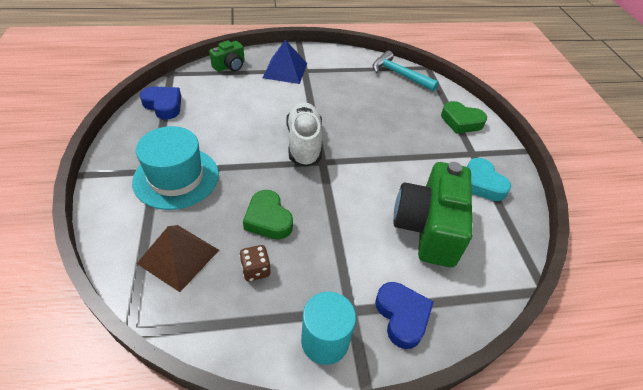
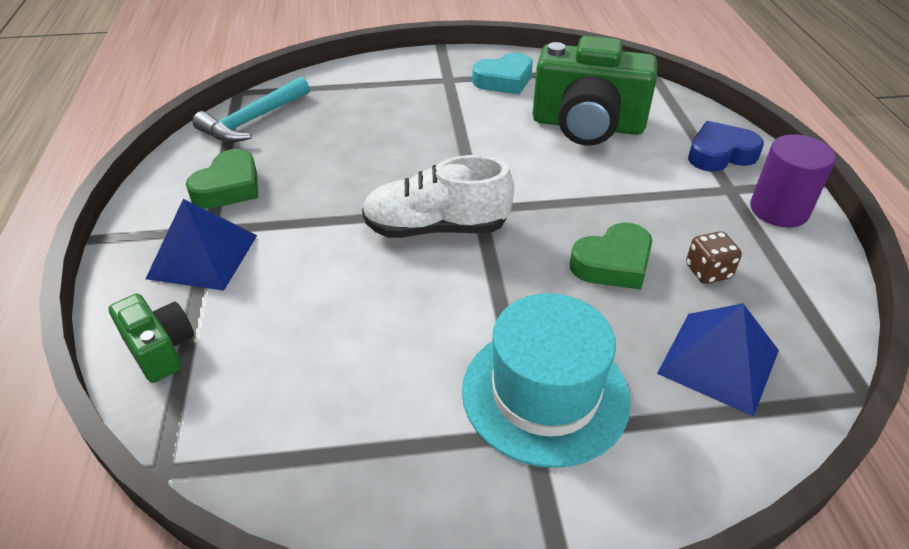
camera: 85 degrees left, 5 degrees down
brown pyramid [136,225,219,292] -> blue pyramid [657,303,779,417]
blue heart [140,86,181,120] -> none
turquoise cylinder [301,292,356,365] -> purple cylinder [750,134,836,227]
green heart [441,101,487,134] -> green heart moved to [186,149,258,209]

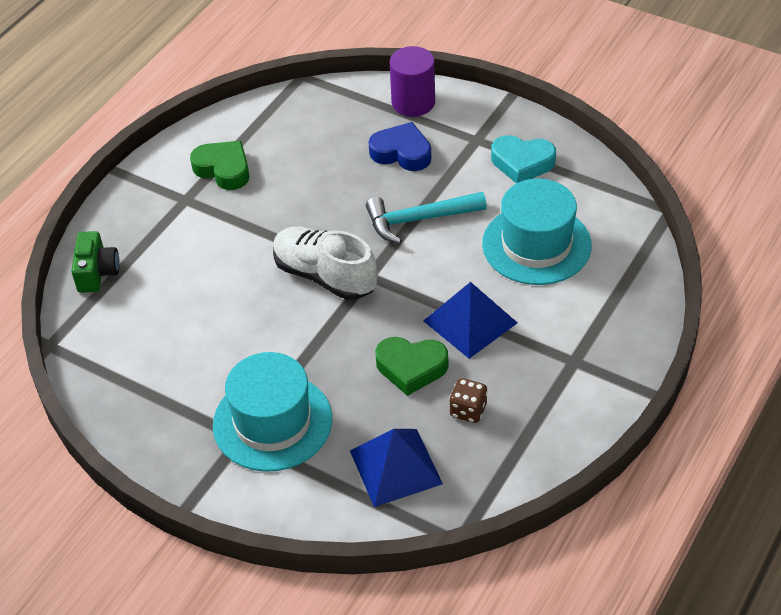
camera: 40 degrees right, 5 degrees up
blue pyramid [146,199,257,291] -> blue pyramid moved to [423,282,517,359]
green heart [186,149,258,209] -> green heart turned 120 degrees counterclockwise [190,141,249,190]
turquoise hammer [192,76,310,142] -> turquoise hammer moved to [366,192,487,244]
green camera [533,36,657,146] -> turquoise hat [482,179,592,285]
blue heart [688,121,764,172] -> blue heart moved to [369,122,431,171]
purple cylinder [750,134,836,227] -> purple cylinder moved to [390,46,435,117]

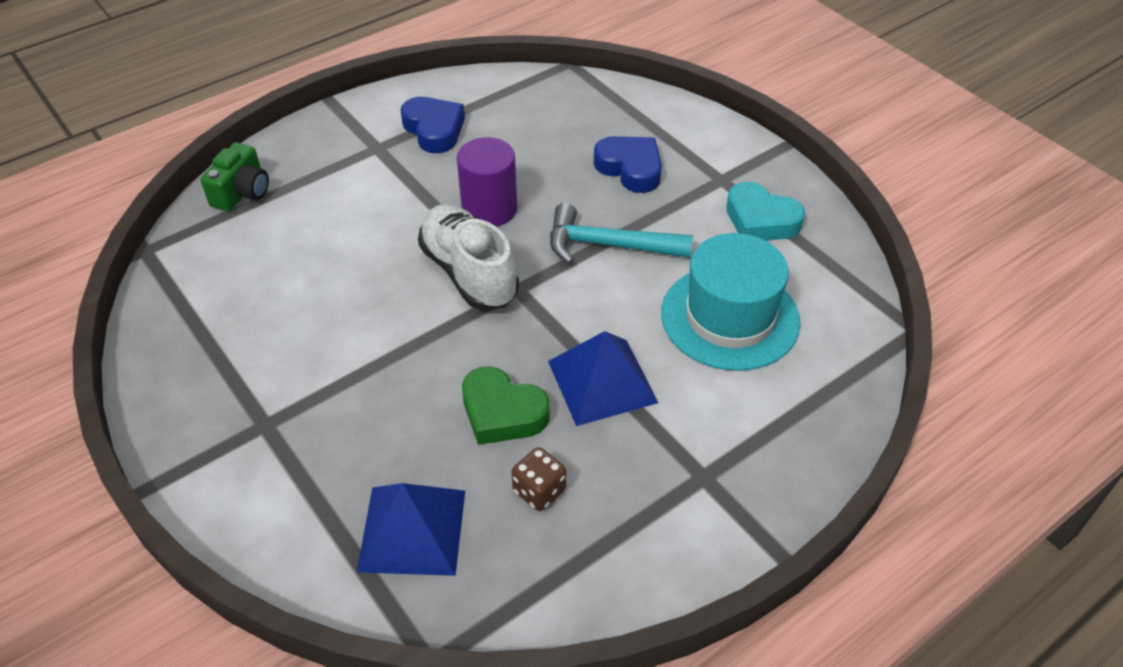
camera: 20 degrees right, 0 degrees up
green heart [190,141,249,190] -> blue heart [401,97,465,153]
turquoise hat [213,352,332,472] -> none
purple cylinder [390,46,435,117] -> purple cylinder moved to [457,137,517,227]

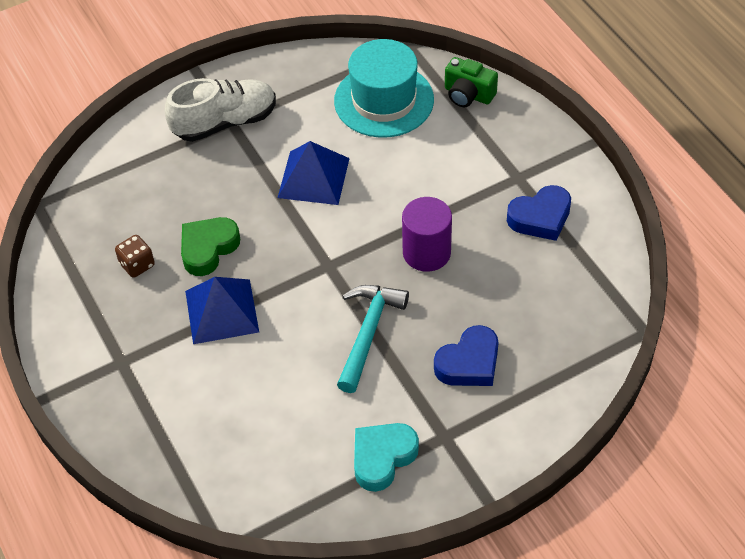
camera: 100 degrees right, 5 degrees up
blue pyramid [357,483,465,576] -> blue pyramid moved to [278,141,350,205]
white shoe [418,204,519,310] -> white shoe moved to [165,78,276,142]
turquoise hat [661,233,800,371] -> turquoise hat moved to [334,39,434,138]

